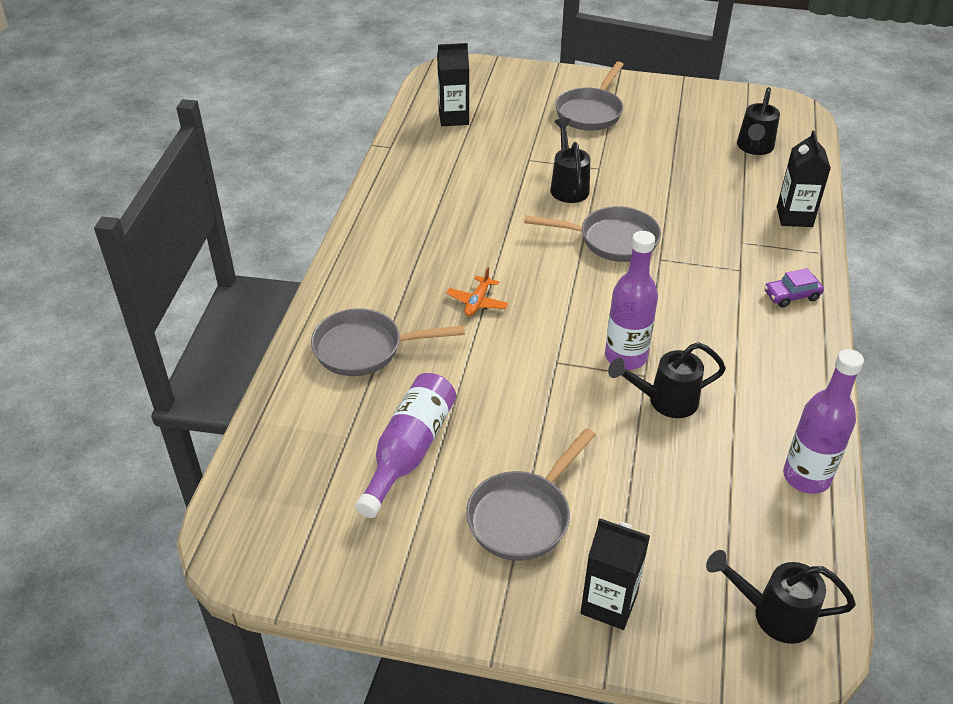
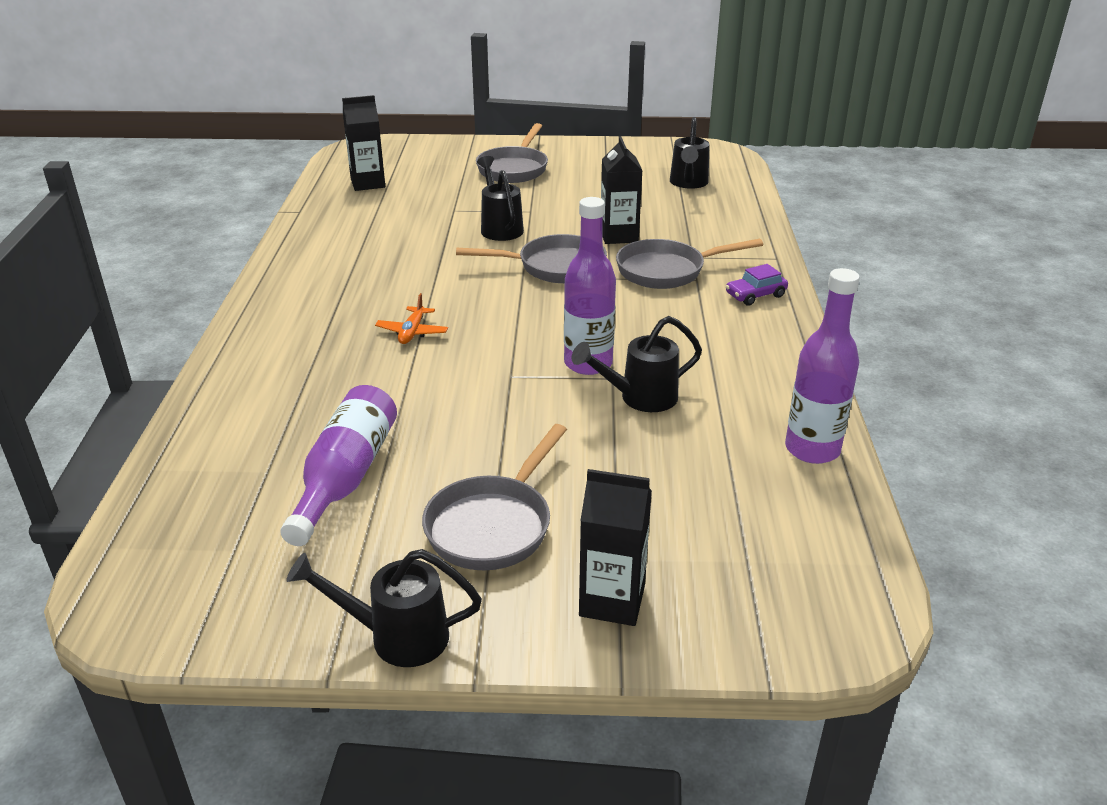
camera: 10 degrees left, 10 degrees down
grey pan [311,308,465,376] -> grey pan moved to [616,239,763,289]
black watering can [706,550,856,644] -> black watering can moved to [286,549,482,667]
black carton [777,130,831,227] -> black carton moved to [601,136,643,244]

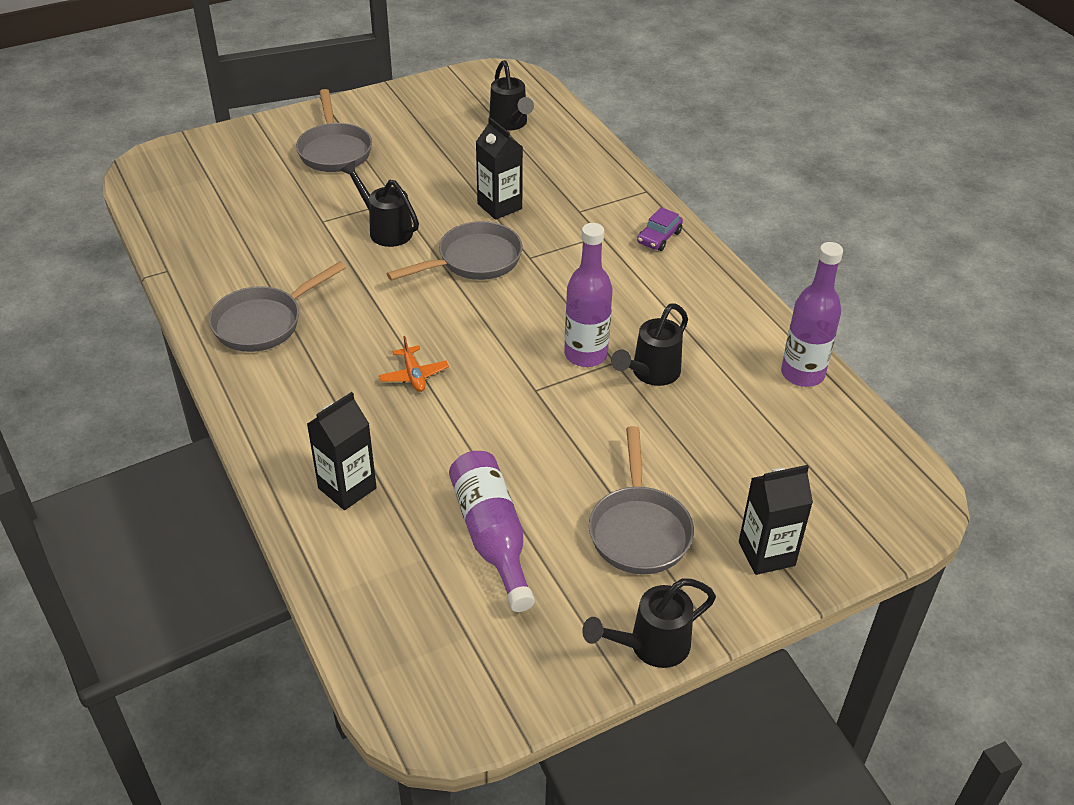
camera: 30 degrees left, 10 degrees up
black carton [342,95,385,191] -> black carton moved to [307,392,377,510]
grey pan [616,239,763,289] -> grey pan moved to [209,261,346,352]

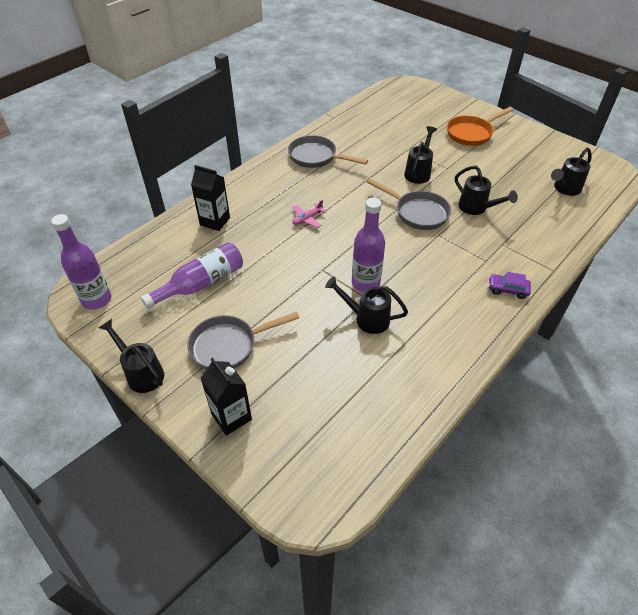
camera: 70 degrees right, 5 degrees up
grey pan [296,89,372,172] -> orange pan [447,107,514,146]
orange plane [379,336,449,392] -> pink plane [292,200,327,228]
black carton [476,117,523,220] -> black watering can [455,166,518,215]
purple bottle [781,242,843,387] -> purple bottle moved to [51,214,111,310]

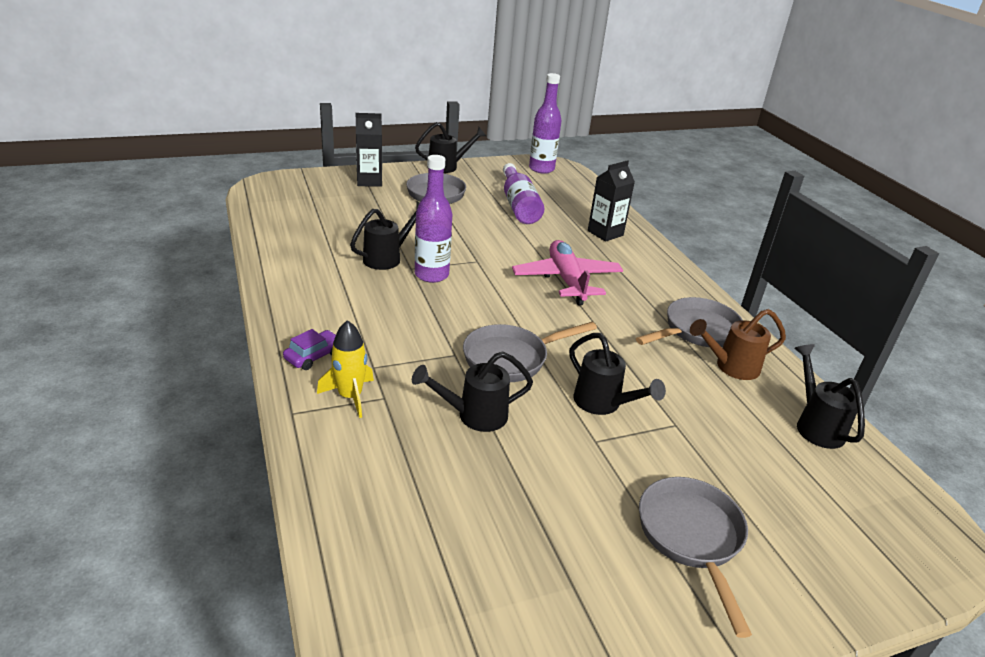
camera: 115 degrees right, 15 degrees down
pink plane [292,200,327,228] -> pink plane [512,240,623,305], size x2.09
orange pan [447,107,514,146] -> grey pan [639,477,752,638]
black watering can [551,148,592,196] -> black watering can moved to [794,344,865,449]
none -> yellow rocket [317,320,374,418]
none -> brown watering can [690,309,786,380]

